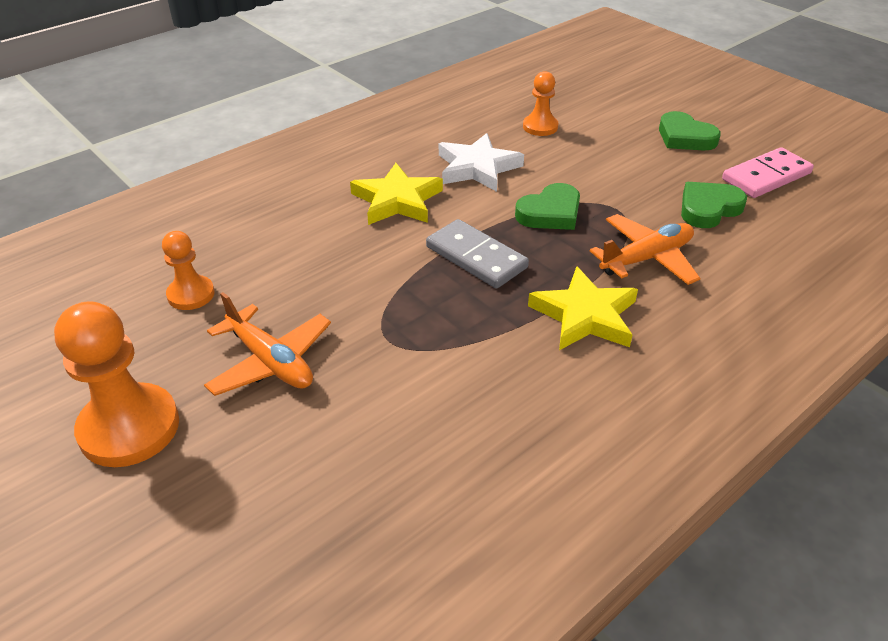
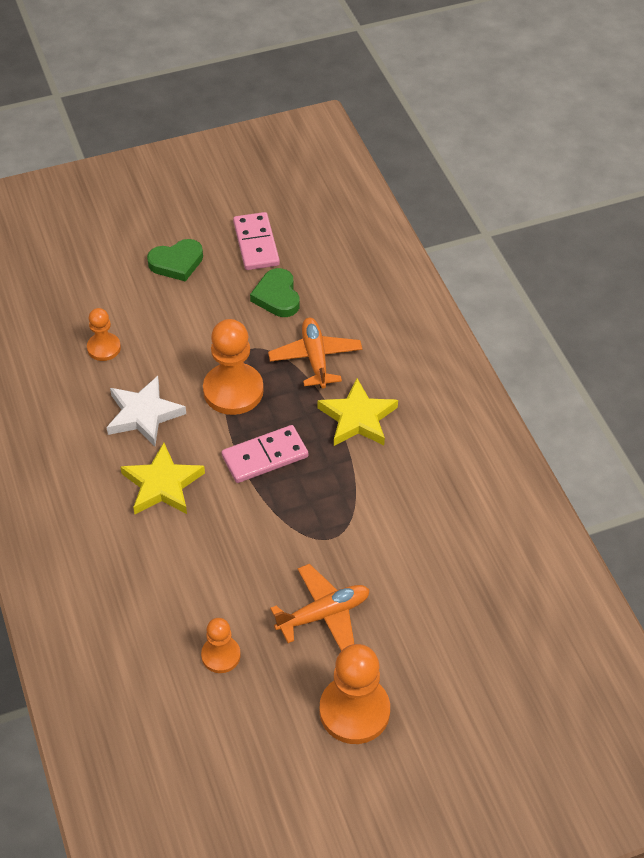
camera: 70 degrees left, 10 degrees up
grey domino [426,219,529,288] -> pink domino [222,425,308,483]
green heart [515,183,580,230] -> orange pawn [203,319,264,415]

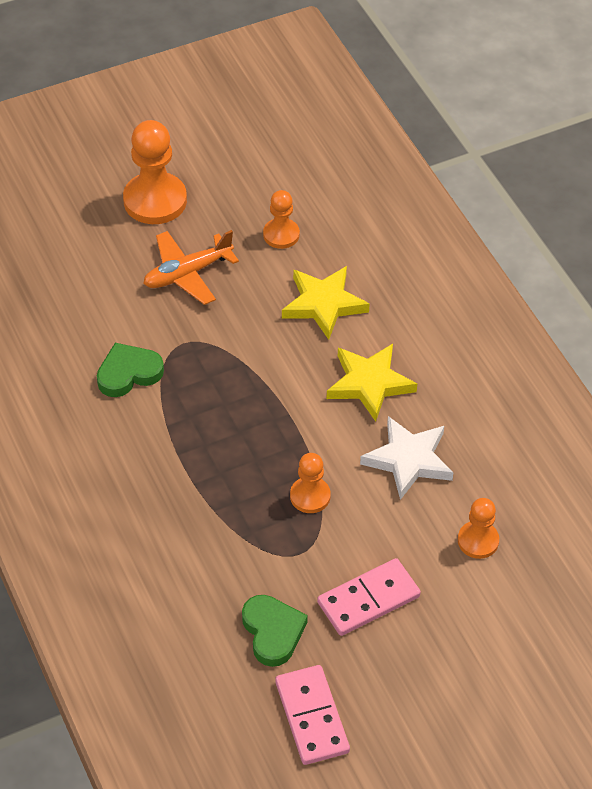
camera: 175 degrees right, 0 degrees up
green heart [147,239,203,282] -> green heart moved to [97,343,164,397]
orange pawn [203,319,264,415] -> orange pawn [290,453,331,513], size x0.57
pink domino [222,425,308,483] -> pink domino moved to [317,558,421,636]
orange plane [268,318,362,388] -> none
yellow star [318,378,398,446] -> yellow star moved to [282,266,370,340]

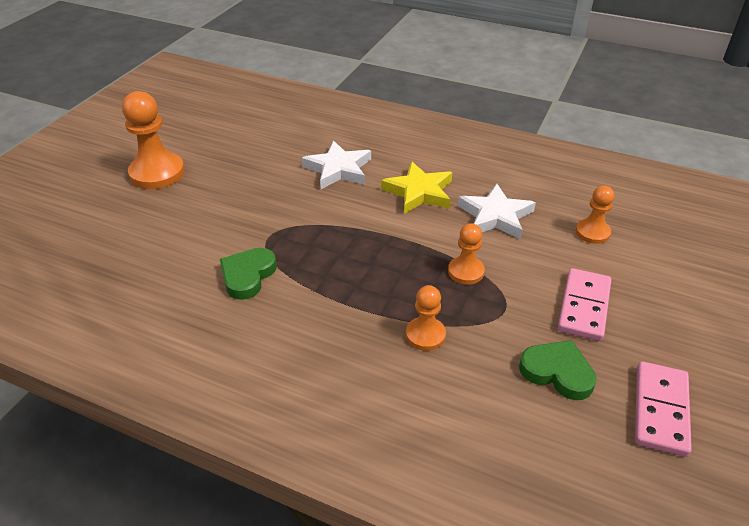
camera: 40 degrees left, 10 degrees down
orange plane [143,230,239,305] -> none
orange pawn [263,190,300,249] -> orange pawn moved to [406,285,446,351]
pink domino [275,665,350,765] -> pink domino turned 75 degrees clockwise [635,361,692,457]
yellow star [282,266,370,340] -> white star [302,140,371,189]

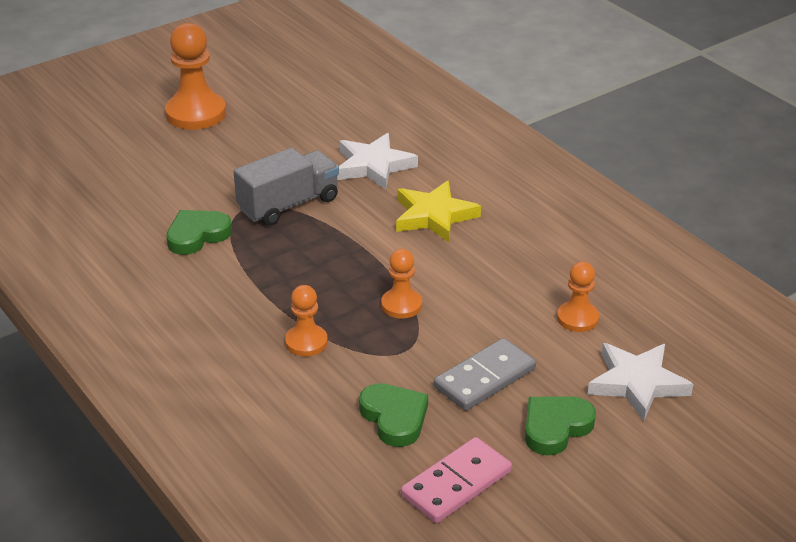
camera: 30 degrees right, 5 degrees down
white star [458,184,536,239] -> white star moved to [588,343,693,421]
pink domino [558,268,611,341] -> grey domino [434,338,536,411]
none -> grey truck [234,148,339,226]
none -> green heart [525,397,596,455]

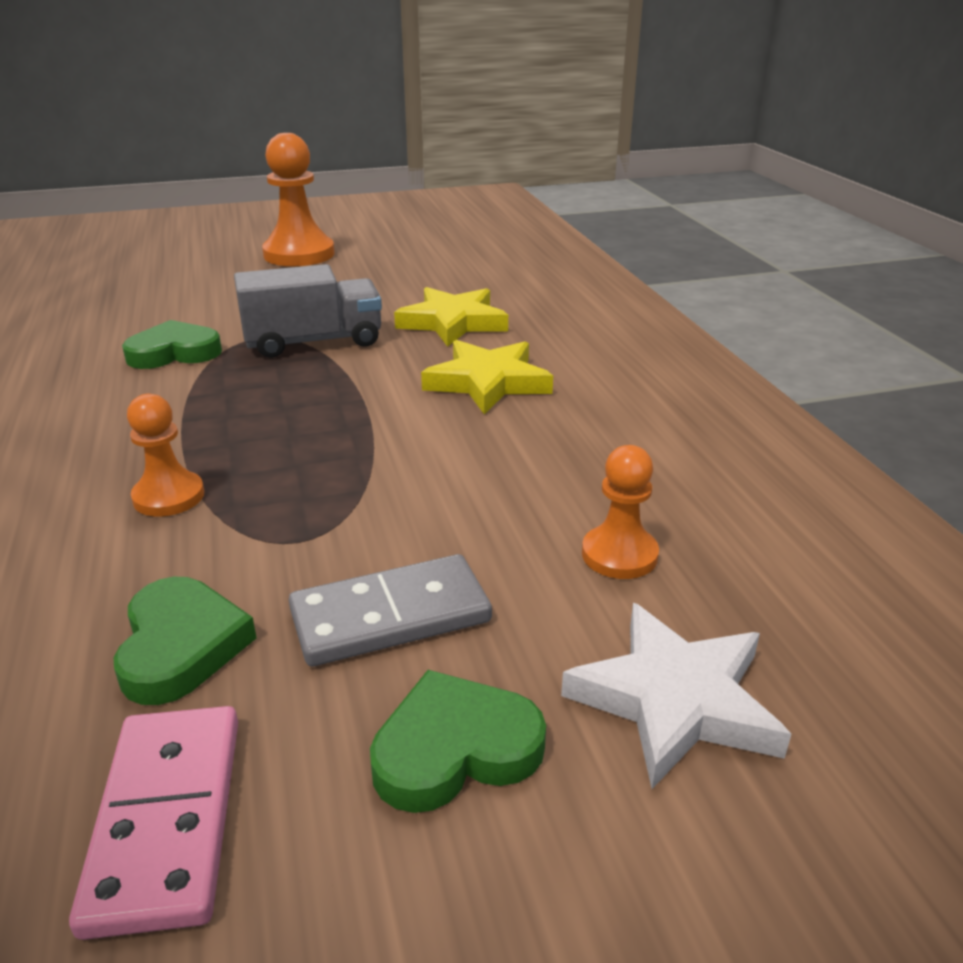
camera: 20 degrees right, 5 degrees down
white star [337,133,418,190] -> yellow star [394,287,508,347]
orange pawn [381,249,422,318] -> none
pink domino [401,437,512,523] -> pink domino turned 75 degrees counterclockwise [69,706,238,940]

